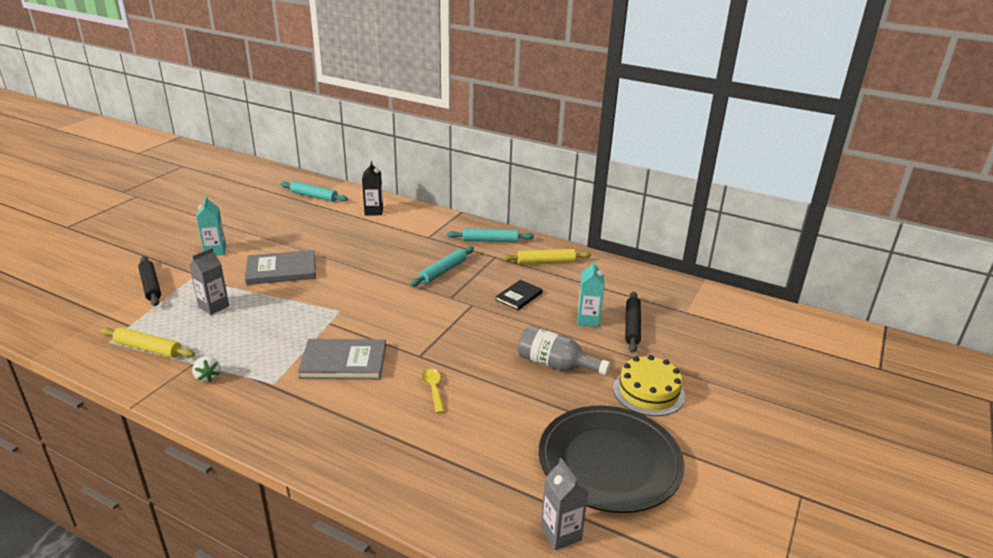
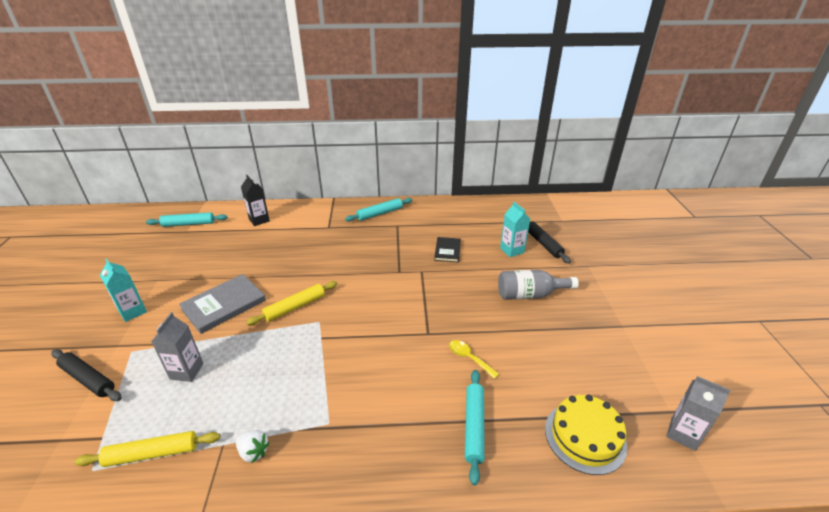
camera: 30 degrees left, 5 degrees up
grey book [298,339,386,380] -> none
turquoise rolling pin [410,246,474,287] -> turquoise rolling pin moved to [465,370,485,485]
yellow rolling pin [501,249,591,264] -> yellow rolling pin moved to [246,281,338,325]
black plate [539,405,684,513] -> none
yellow cake [613,355,685,416] -> yellow cake moved to [545,395,627,475]

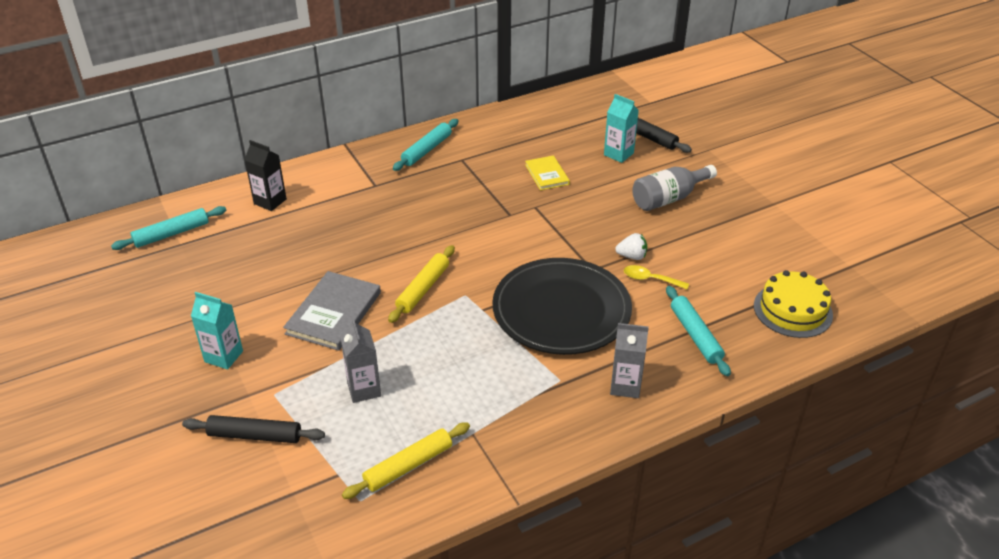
camera: 25 degrees left, 5 degrees up
white strawberry [236,430,270,463] -> white strawberry moved to [615,233,647,260]
black book [434,237,461,262] -> yellow book [525,155,570,190]
grey carton [666,376,731,451] -> grey carton moved to [610,323,649,398]
none -> black plate [492,258,632,355]

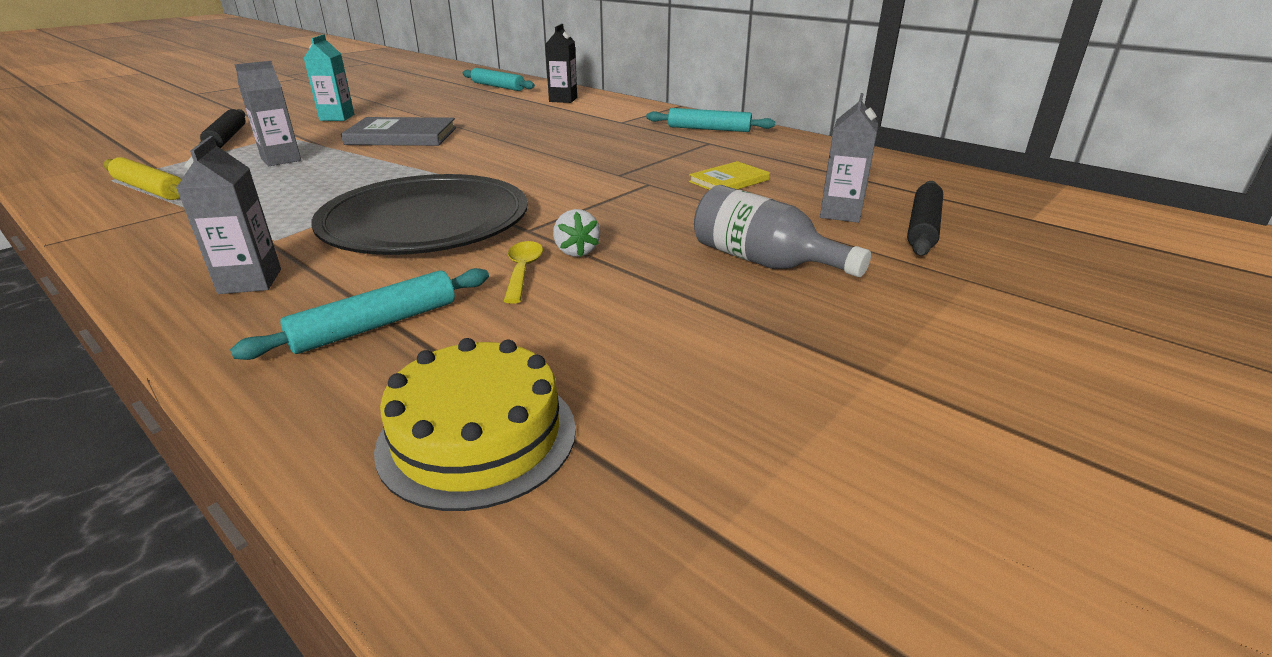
camera: 70 degrees right, 10 degrees down
yellow rolling pin [388,245,455,323] -> none
turquoise carton [604,94,639,163] -> grey carton [820,93,878,223]

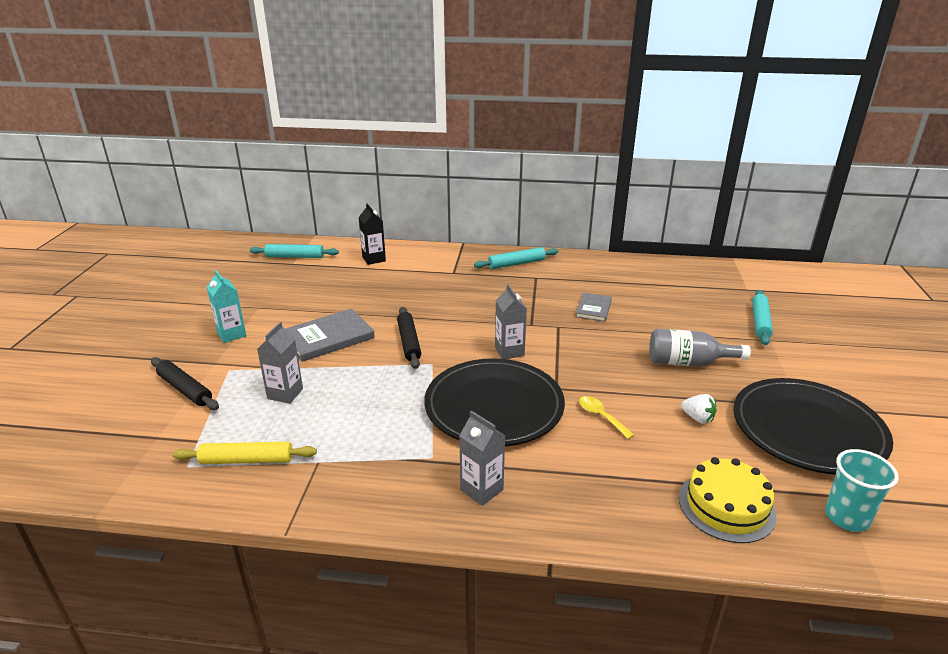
camera: 35 degrees left, 0 degrees up
turquoise rolling pin [230,268,489,360] -> turquoise rolling pin moved to [752,290,773,345]
white strawberry [553,209,600,257] -> white strawberry moved to [681,394,717,424]
yellow book [689,161,770,190] -> grey book [576,293,612,322]
grey carton [820,93,878,223] -> grey carton moved to [495,284,527,359]
black rolling pin [907,181,943,256] -> black rolling pin moved to [397,307,421,369]
none -> black plate [733,378,893,475]
none -> turquoise cup [825,449,899,532]

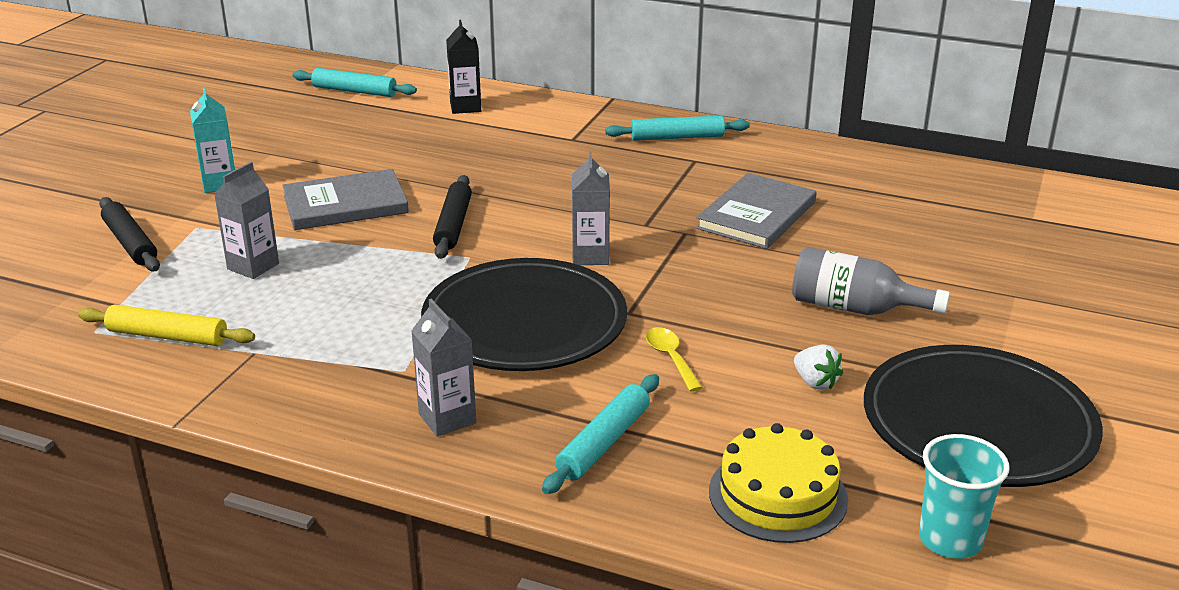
camera: 15 degrees right, 0 degrees up
grey book [576,293,612,322] -> grey book [696,173,817,249], size x1.66
turquoise rolling pin [752,290,773,345] -> turquoise rolling pin moved to [542,374,659,494]

